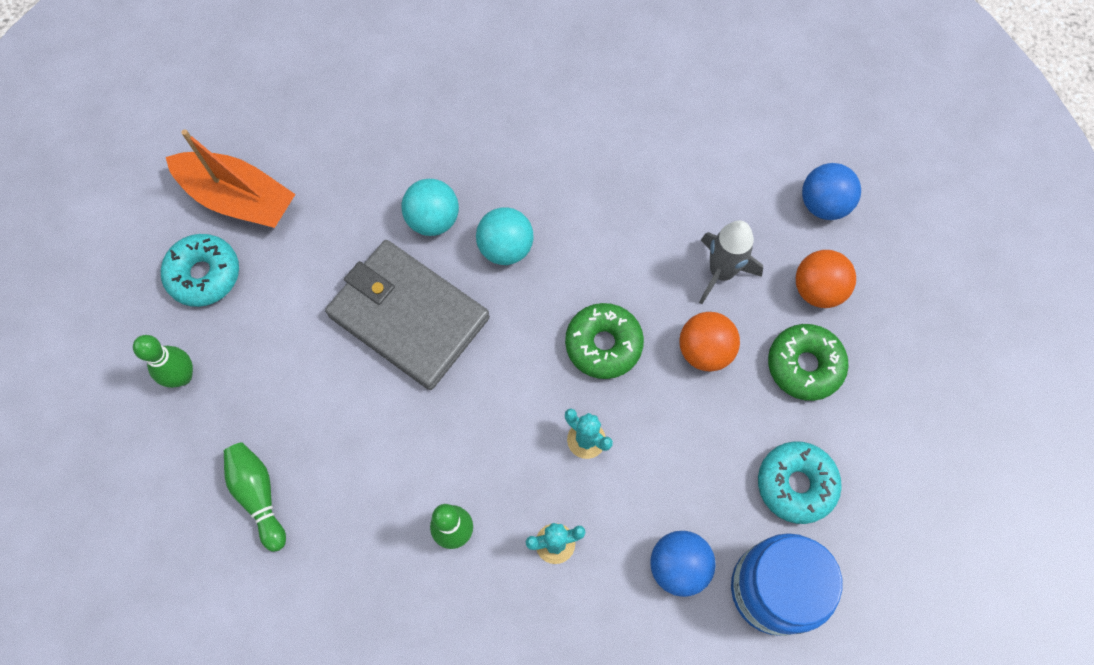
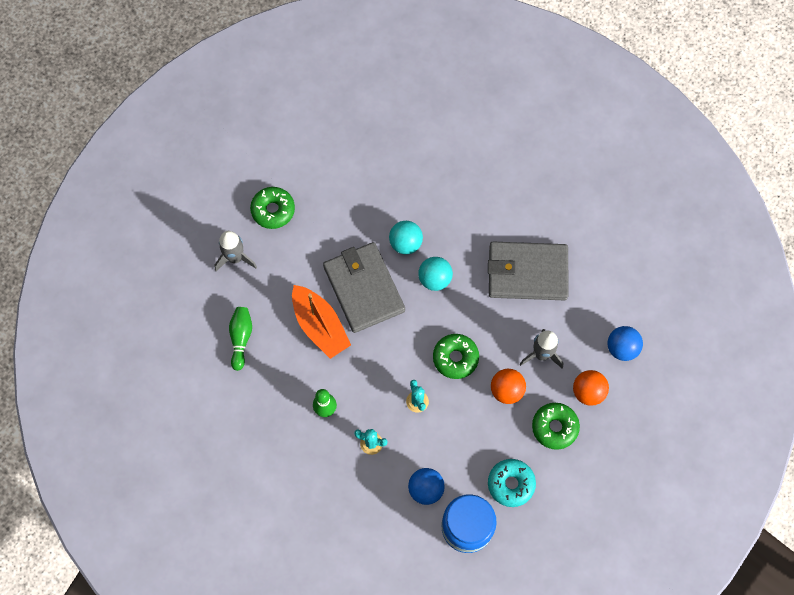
camera: 30 degrees right, 0 degrees up
green bowling pin [133,335,193,388] -> grey rocket [214,231,257,271]
turquoise donut [161,234,239,307] -> green donut [250,187,295,229]
orange boat [166,129,296,228] -> orange boat moved to [292,285,351,359]
none -> grey wallet [488,242,569,300]

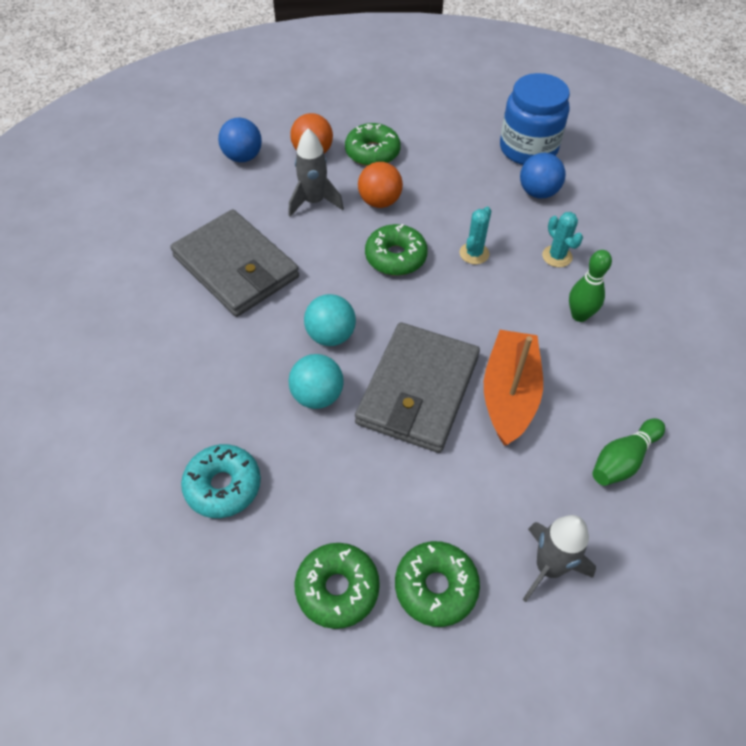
camera: 135 degrees left, 15 degrees down
turquoise donut [488,459,536,507] -> turquoise donut moved to [181,444,261,518]
none -> green donut [295,543,380,629]

